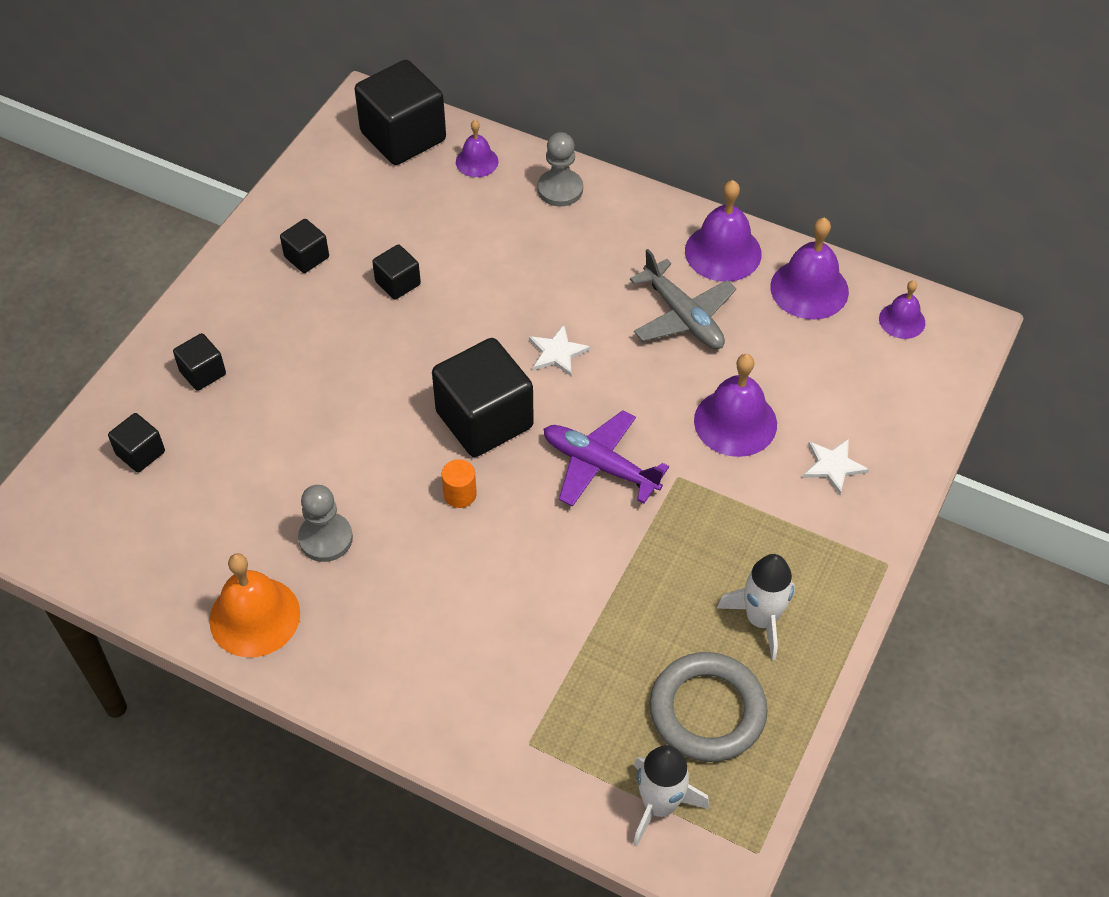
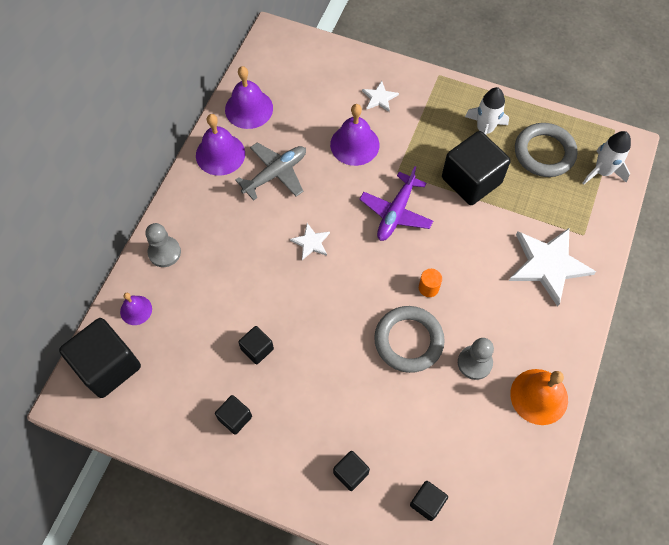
camera: 95 degrees left, 10 degrees up
black cube [432,338,534,457] -> black cube moved to [442,131,511,205]
purple bell [879,281,925,339] -> none
none -> grey ring [374,306,445,373]
none -> white star [509,228,596,307]

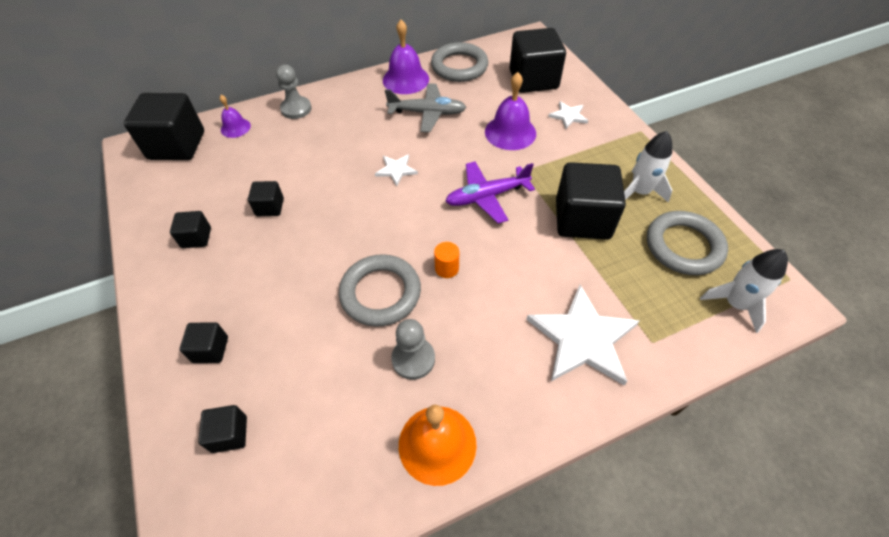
camera: 45 degrees right, 10 degrees down
purple bell [225,66,273,129] -> grey ring [431,42,488,82]
none -> black cube [510,28,566,93]

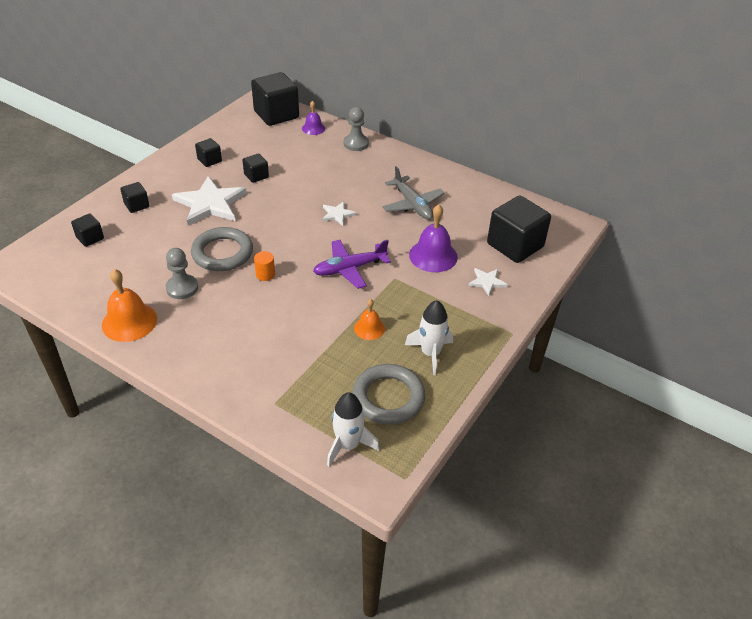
camera: 55 degrees right, 10 degrees down
purple bell [383,20,429,94] -> none
grey ring [431,42,488,82] -> none
purple plane [445,161,535,224] -> purple plane turned 60 degrees counterclockwise [313,240,391,289]
white star [526,285,640,386] -> white star moved to [172,176,247,226]
black cube [556,162,626,240] -> orange bell [354,299,385,340]

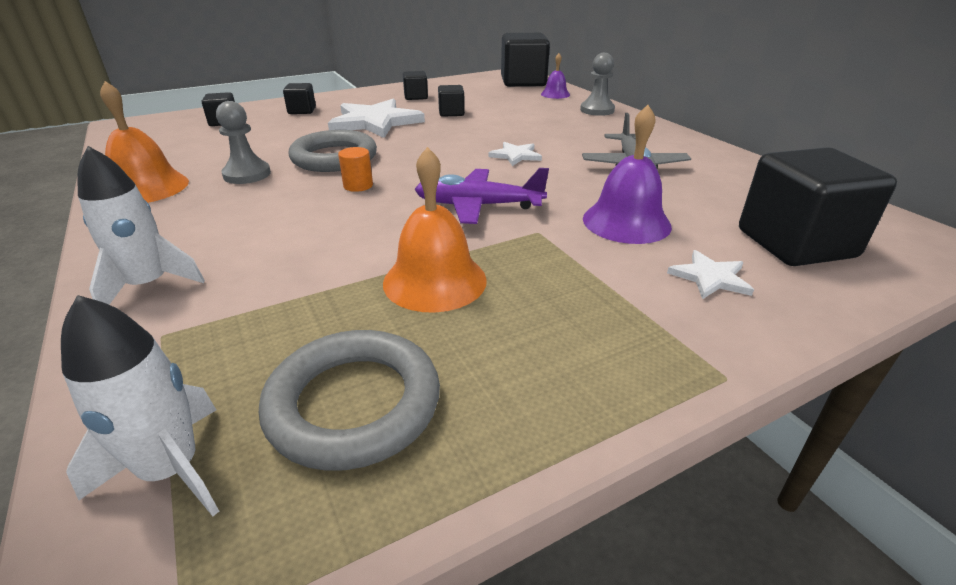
camera: 30 degrees right, 10 degrees down
orange bell [354,299,385,340] -> orange bell [383,147,487,313], size x1.72
white rocket [405,300,453,375] -> white rocket moved to [77,146,205,305]

